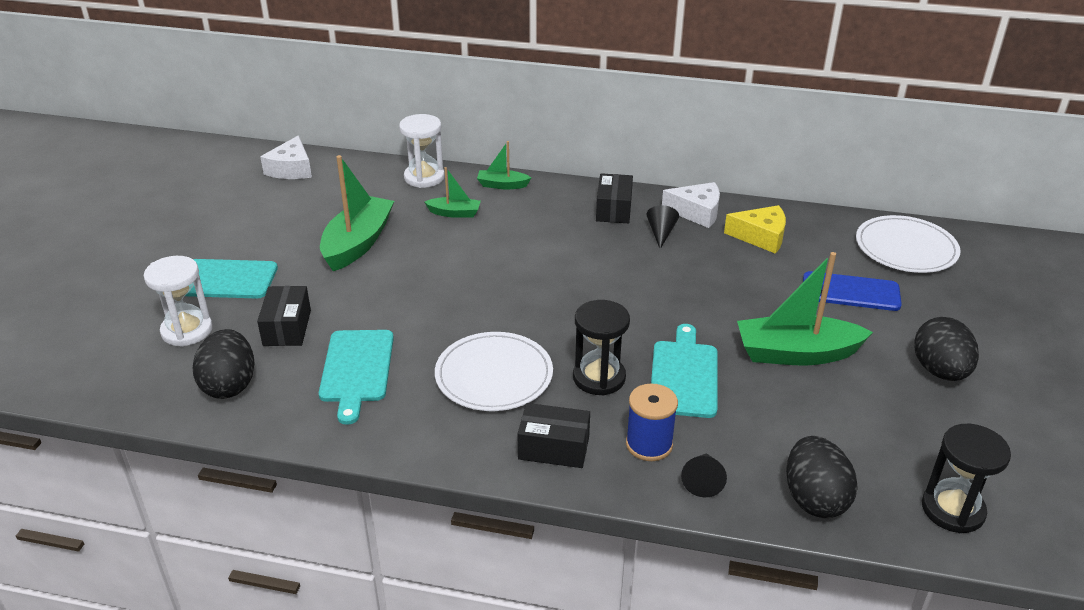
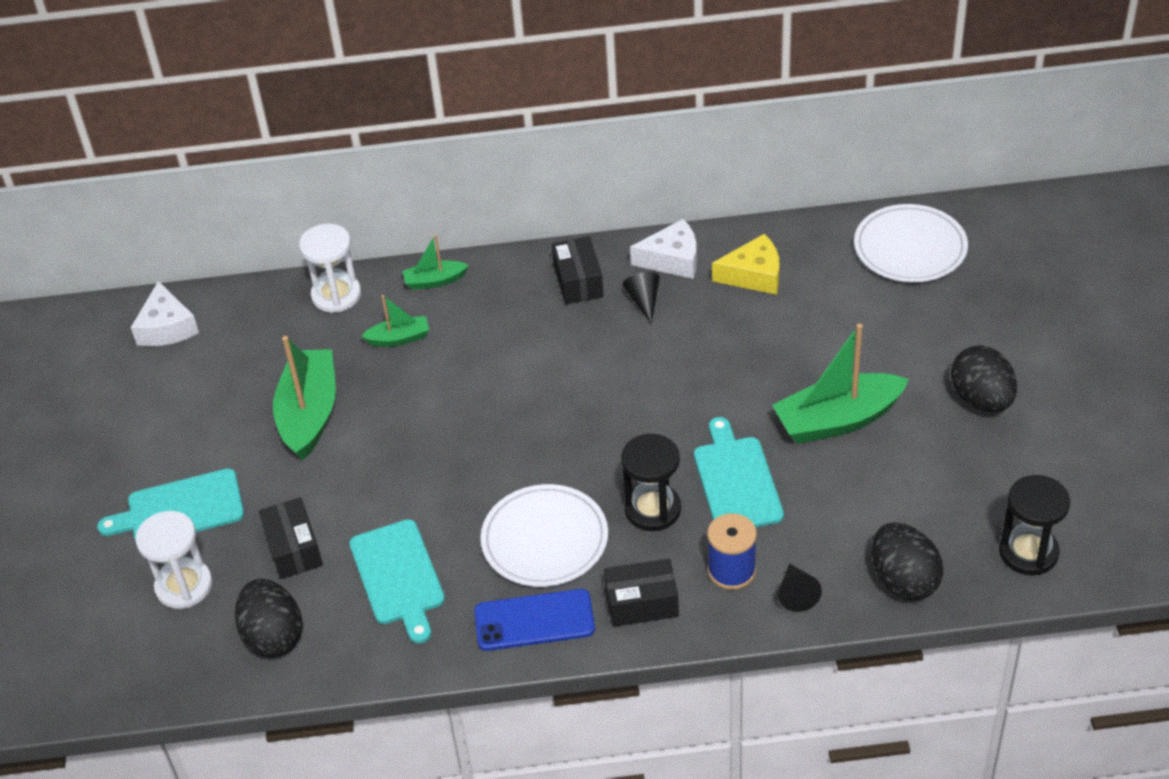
camera: 15 degrees left, 10 degrees up
blue phone [803,271,902,311] -> blue phone moved to [474,589,595,651]

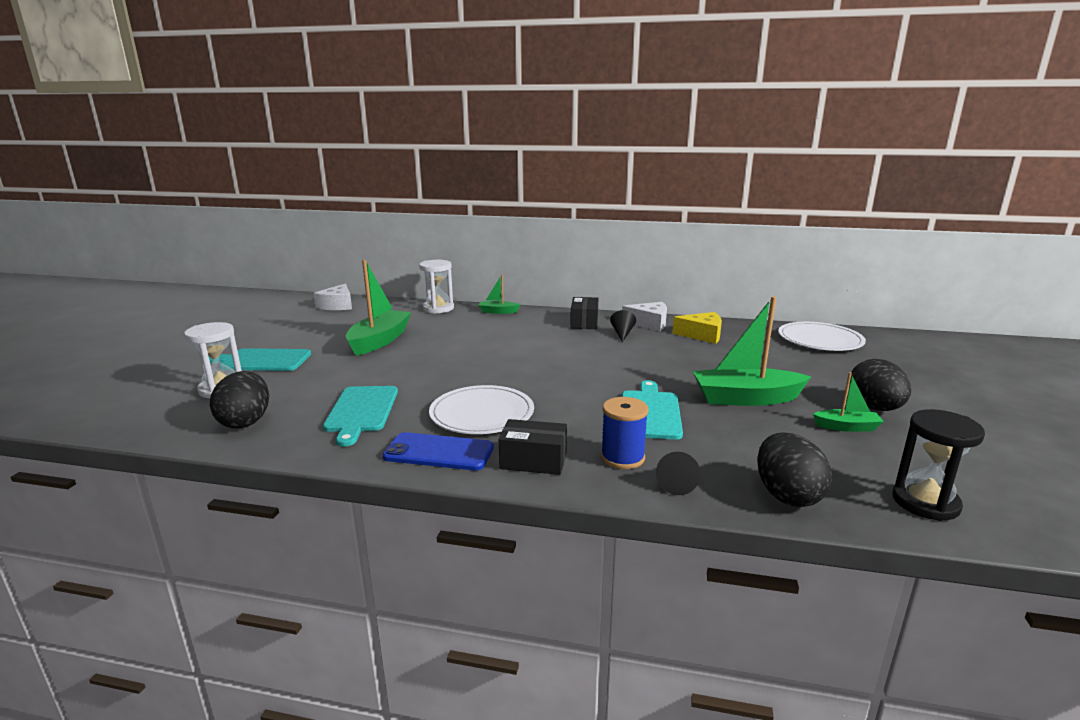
camera: 15 degrees right, 25 degrees down
black box [259,497,323,579] -> none
green boat [361,295,429,347] -> green boat moved to [813,372,884,432]
black hourglass [621,434,681,531] -> none

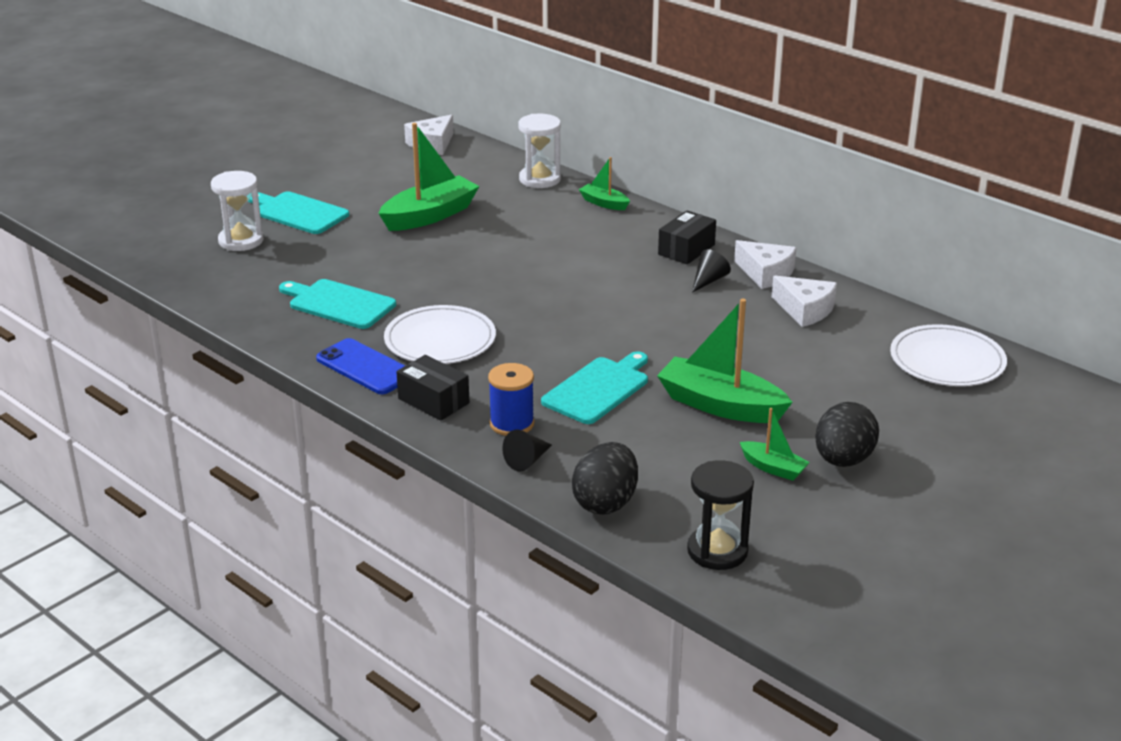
camera: 30 degrees right, 10 degrees up
black egg [210,371,269,429] -> none
turquoise cutting board [323,386,398,447] -> turquoise cutting board turned 90 degrees clockwise [279,279,396,329]
yellow cheese [672,312,722,344] -> white cheese [772,276,837,327]

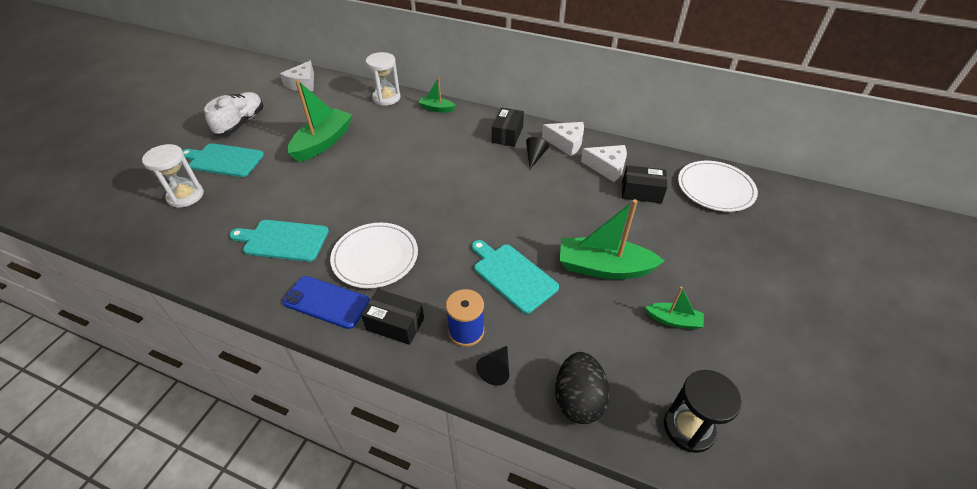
camera: 20 degrees left, 15 degrees up
turquoise cutting board [541,351,648,424] -> turquoise cutting board turned 60 degrees counterclockwise [472,240,559,314]
black egg [815,402,879,467] -> none
none -> white shoe [204,92,263,136]
none -> black box [622,165,667,203]

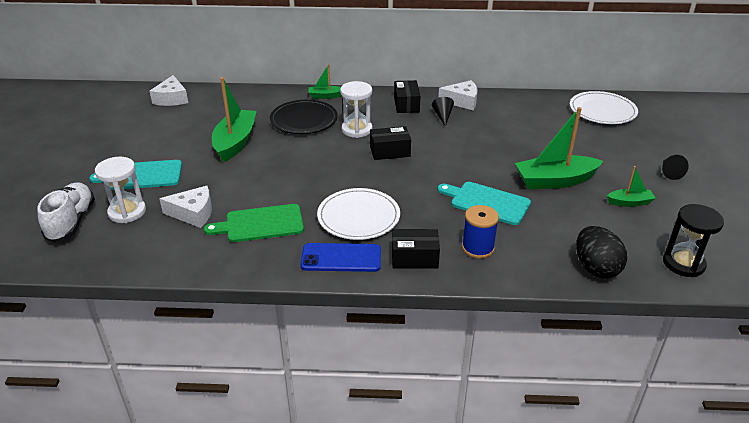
camera: 20 degrees left, 10 degrees down
white shoe [204,92,263,136] -> white shoe moved to [37,182,95,242]
turquoise cutting board [229,220,329,262] -> green cutting board [204,204,304,242]
white hourglass [365,52,401,106] -> white hourglass moved to [340,81,373,138]
black cone [476,346,509,386] -> black cone moved to [662,155,689,180]
white cheese [581,145,627,182] -> white cheese moved to [159,186,212,228]
black box [622,165,667,203] -> black box moved to [370,126,411,160]
none -> black plate [270,100,338,134]

